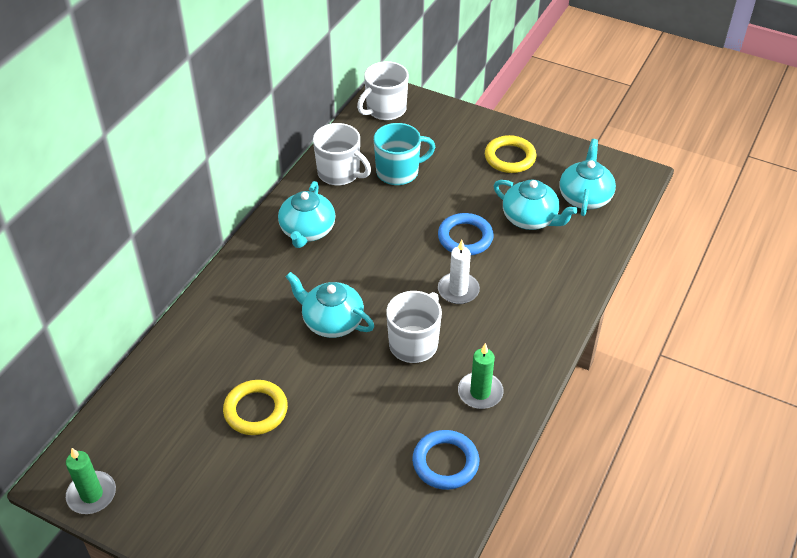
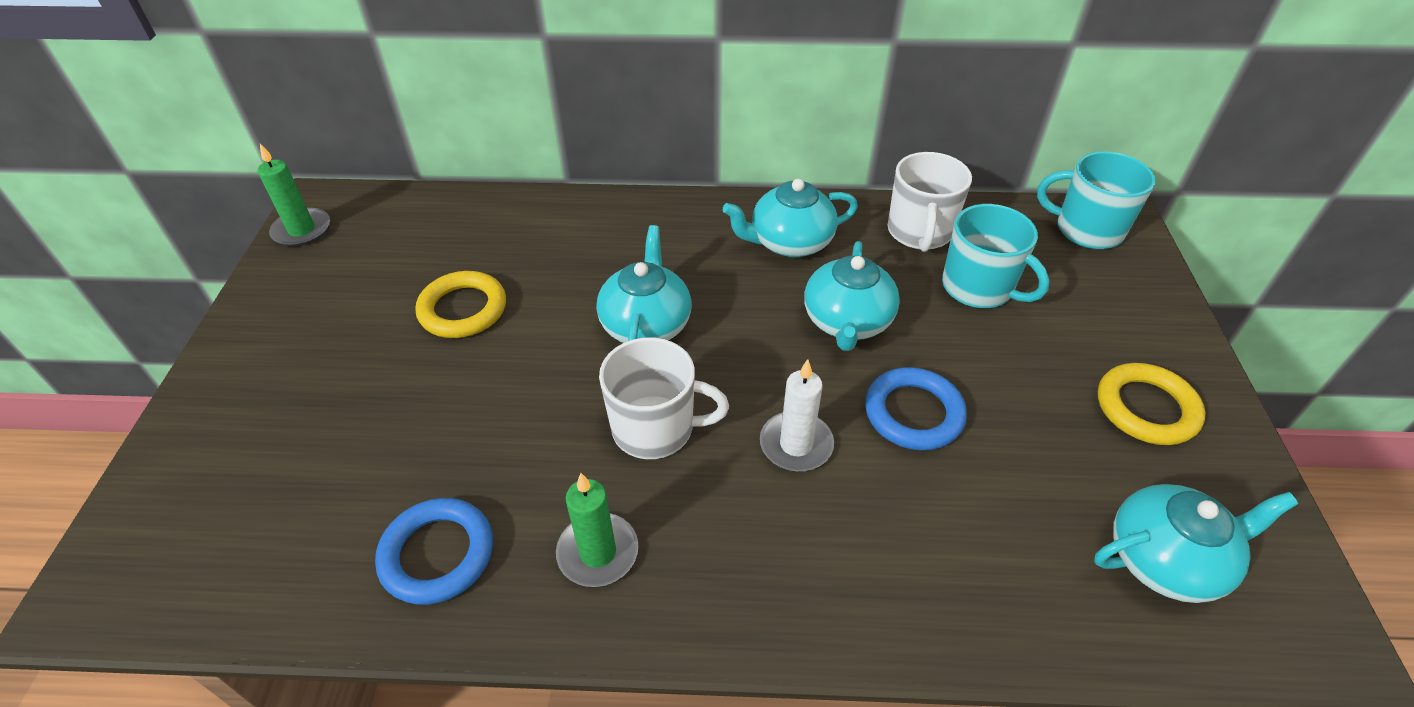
camera: 65 degrees right, 0 degrees up
white mug [357,61,409,120] -> turquoise mug [1037,151,1156,249]
turquoise teapot [494,180,578,230] -> turquoise teapot moved to [804,241,900,351]

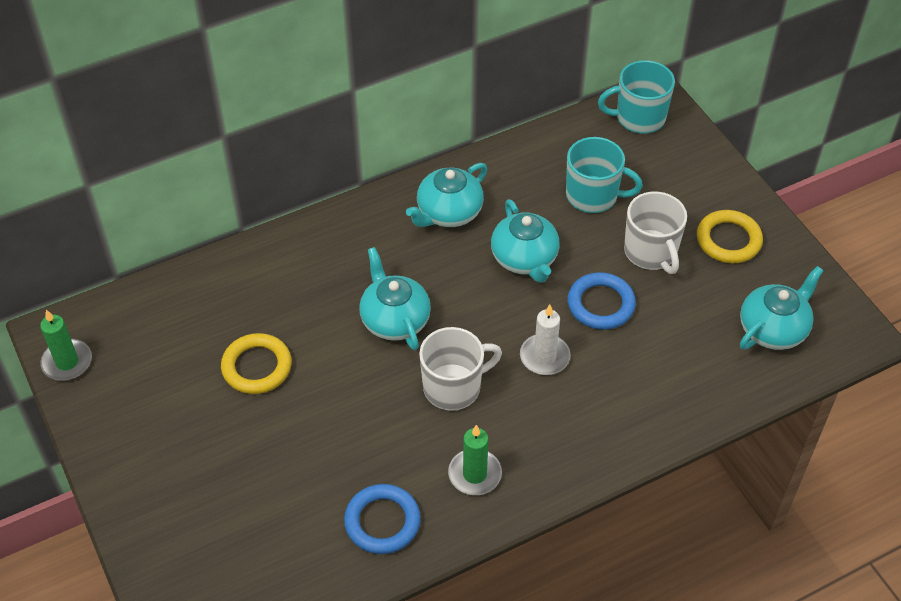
camera: 30 degrees left, 5 degrees up
white mug [888,152,972,252] -> white mug moved to [624,192,687,274]

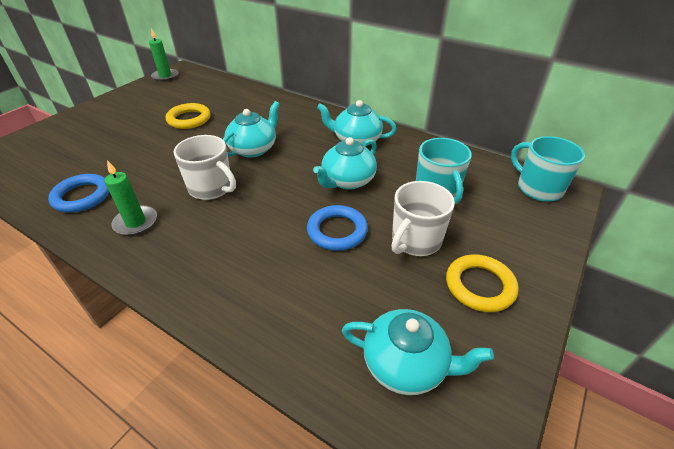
camera: 60 degrees right, 10 degrees down
white candle [520,305,570,375] -> none

